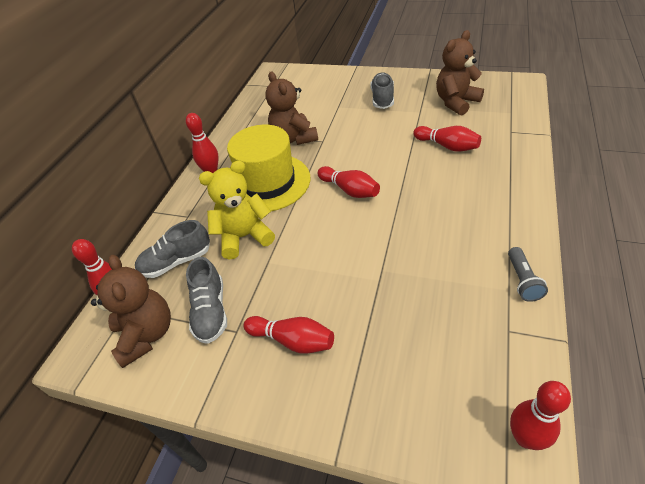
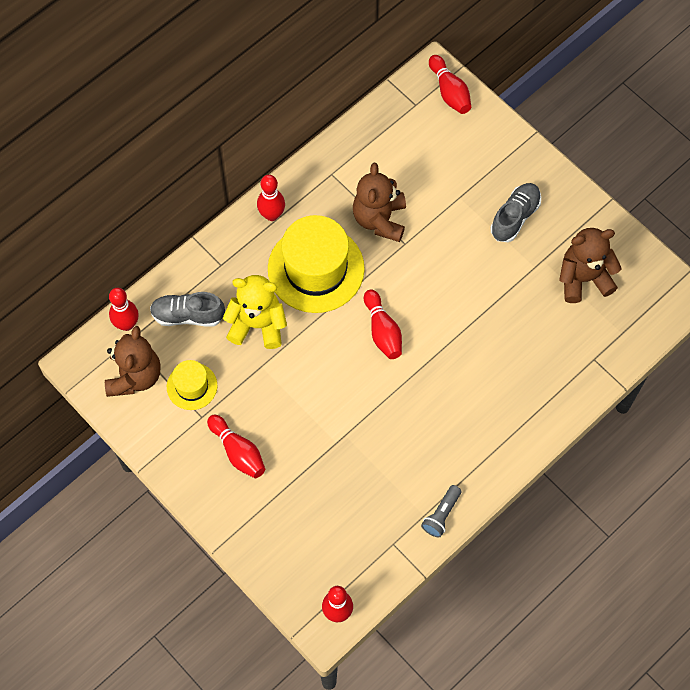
camera: 25 degrees right, 20 degrees up
grey shoe [186,257,227,344] -> yellow hat [167,360,217,410]
red bowling pin [413,126,481,152] -> red bowling pin moved to [429,55,471,114]

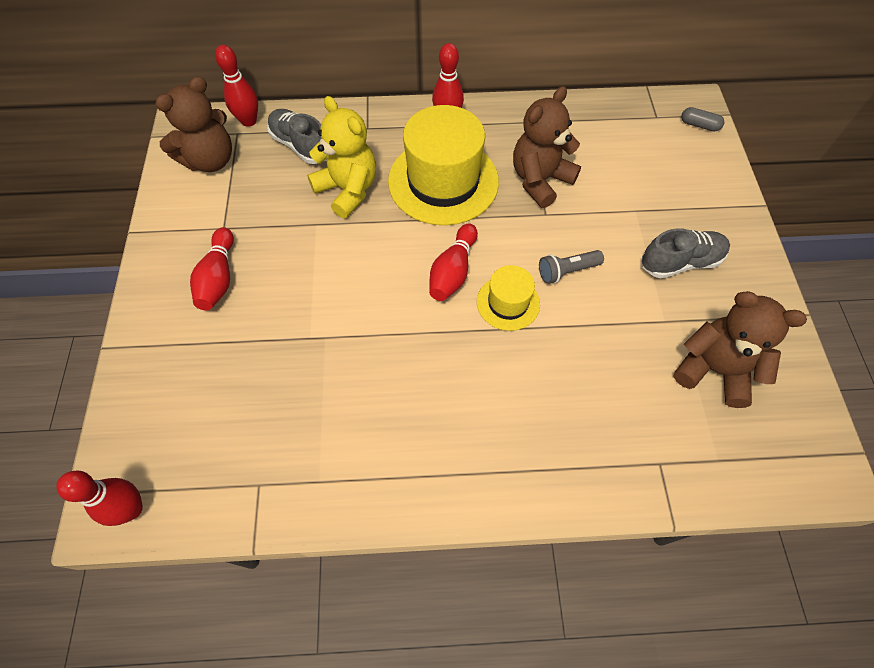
camera: 40 degrees right, 5 degrees down
yellow hat [167,360,217,410] -> yellow hat moved to [477,265,540,331]
grey flashlight [421,485,461,538] -> grey flashlight moved to [539,250,604,284]
red bowling pin [429,55,471,114] -> grey capsule [681,107,724,131]

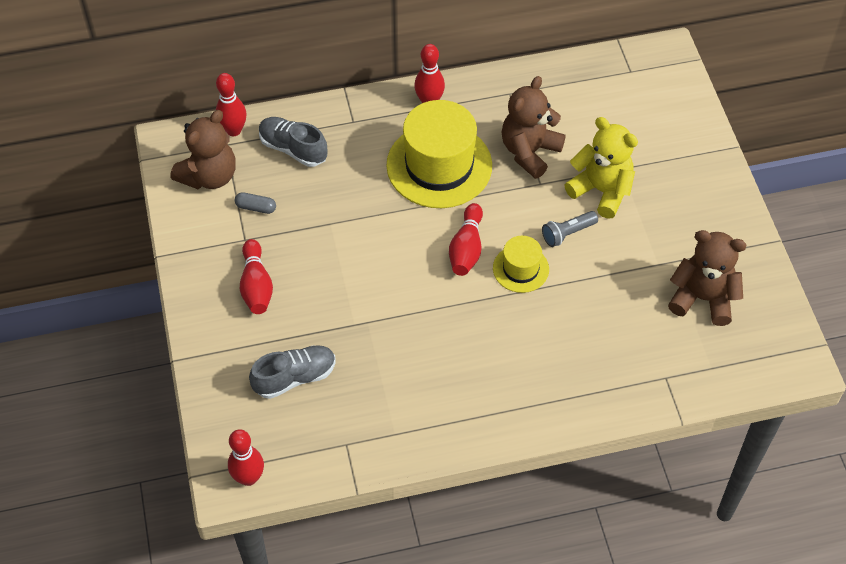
camera: 10 degrees left, 5 degrees down
yellow teddy bear [307,96,376,218] -> yellow teddy bear moved to [564,117,638,219]
grey shoe [642,228,730,278] -> grey shoe moved to [249,345,335,399]
grey capsule [681,107,724,131] -> grey capsule moved to [235,192,276,214]

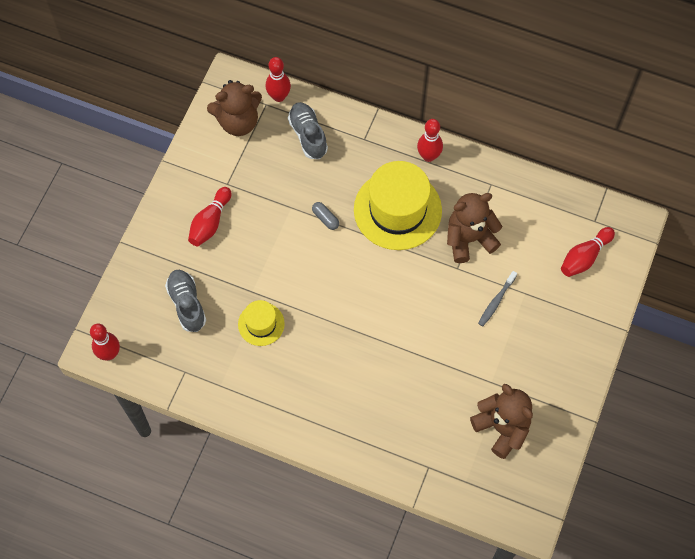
camera: 35 degrees right, 10 degrees up
grey capsule [235,192,276,214] -> grey capsule moved to [312,202,339,230]
grey shoe [249,345,335,399] -> grey shoe turned 120 degrees counterclockwise [165,270,206,332]
red bowling pin [449,203,483,276] -> red bowling pin moved to [561,227,615,277]
yellow hat [493,236,549,293] -> yellow hat moved to [238,300,285,346]
grey flashlight [542,211,598,247] -> none
yellow teddy bear [564,117,638,219] -> grey toothbrush [478,271,517,327]

